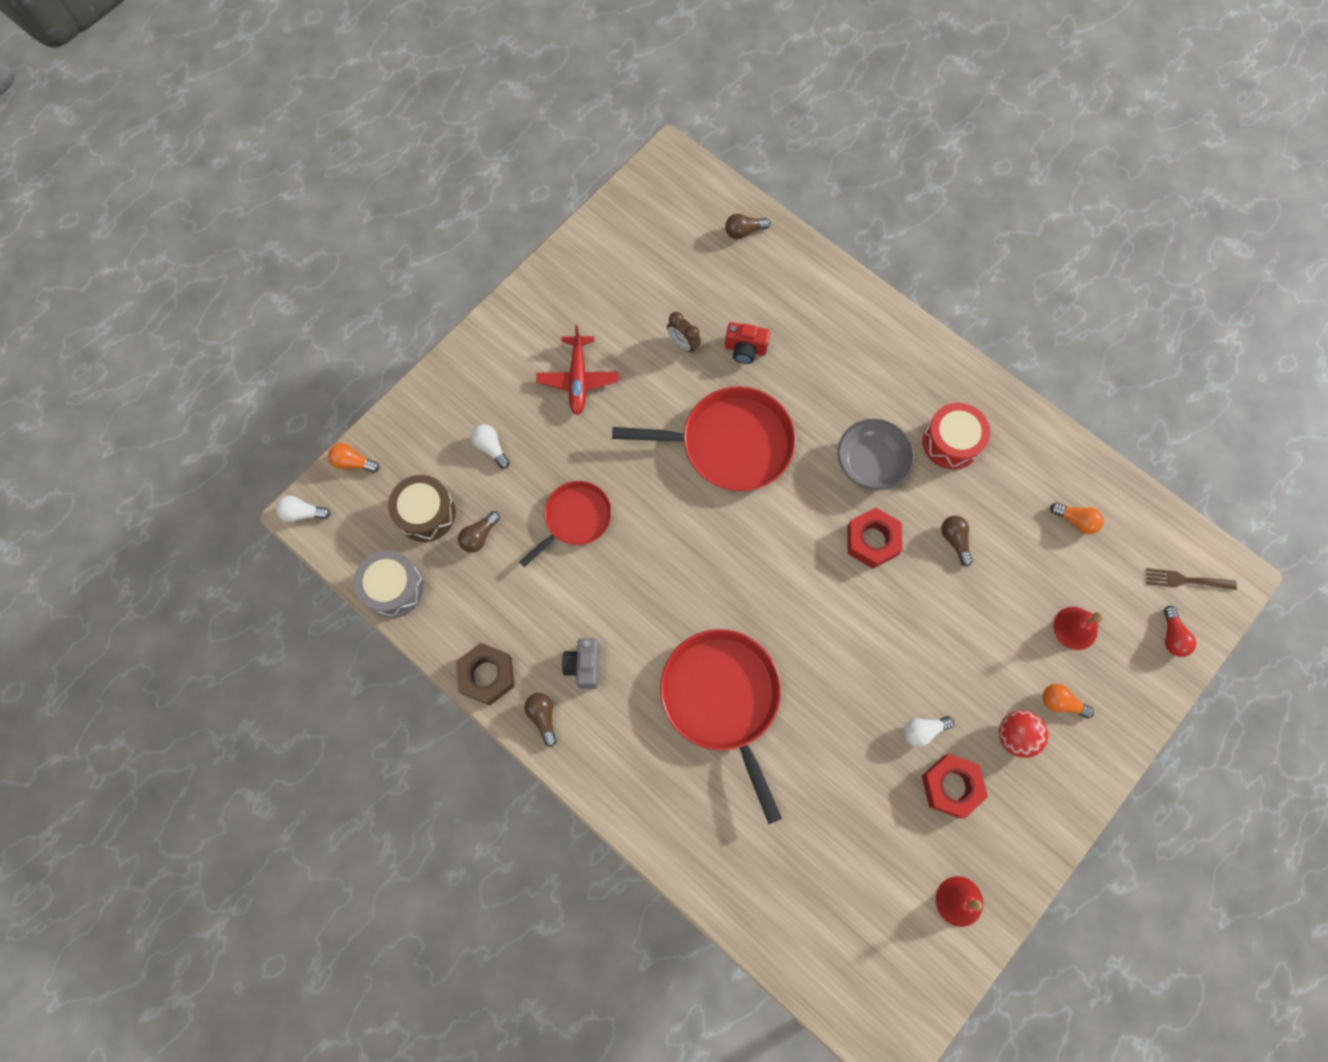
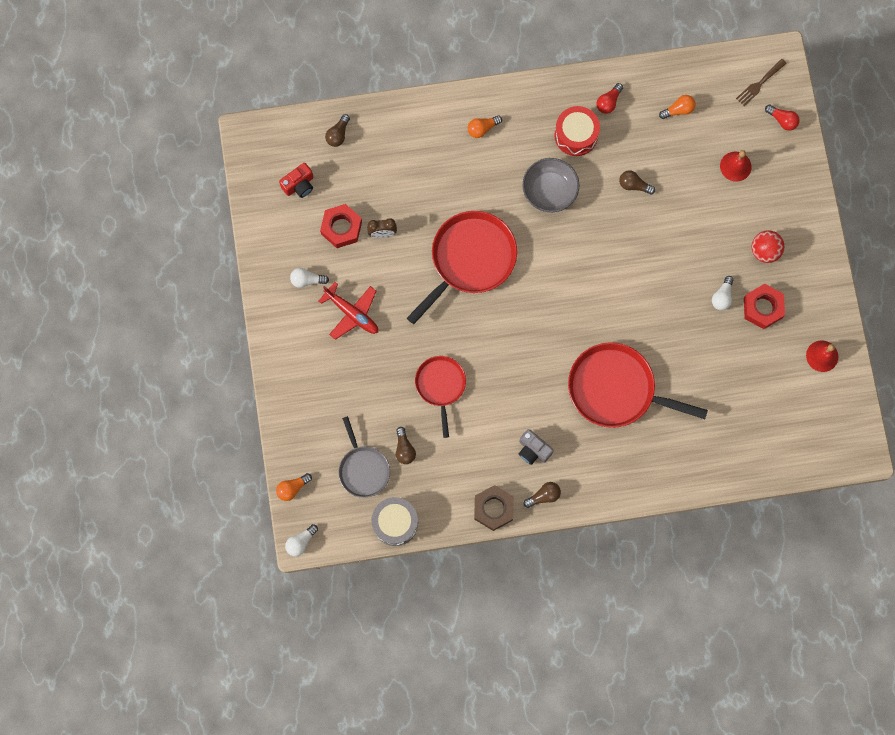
camera: 50 degrees left, 5 degrees up
brown drum [388,475,456,542] -> grey pan [339,416,390,498]
white light bulb [471,424,510,469] -> white light bulb moved to [290,268,329,288]
brown light bulb [524,693,557,747] -> brown light bulb turned 135 degrees clockwise [524,482,561,508]
red camera [725,322,770,364] -> red camera moved to [279,163,314,198]
red nut [847,508,902,569] -> red nut moved to [320,204,362,248]
orange light bulb [1042,684,1094,719] -> orange light bulb moved to [467,115,502,138]
none -> red light bulb [596,83,623,114]

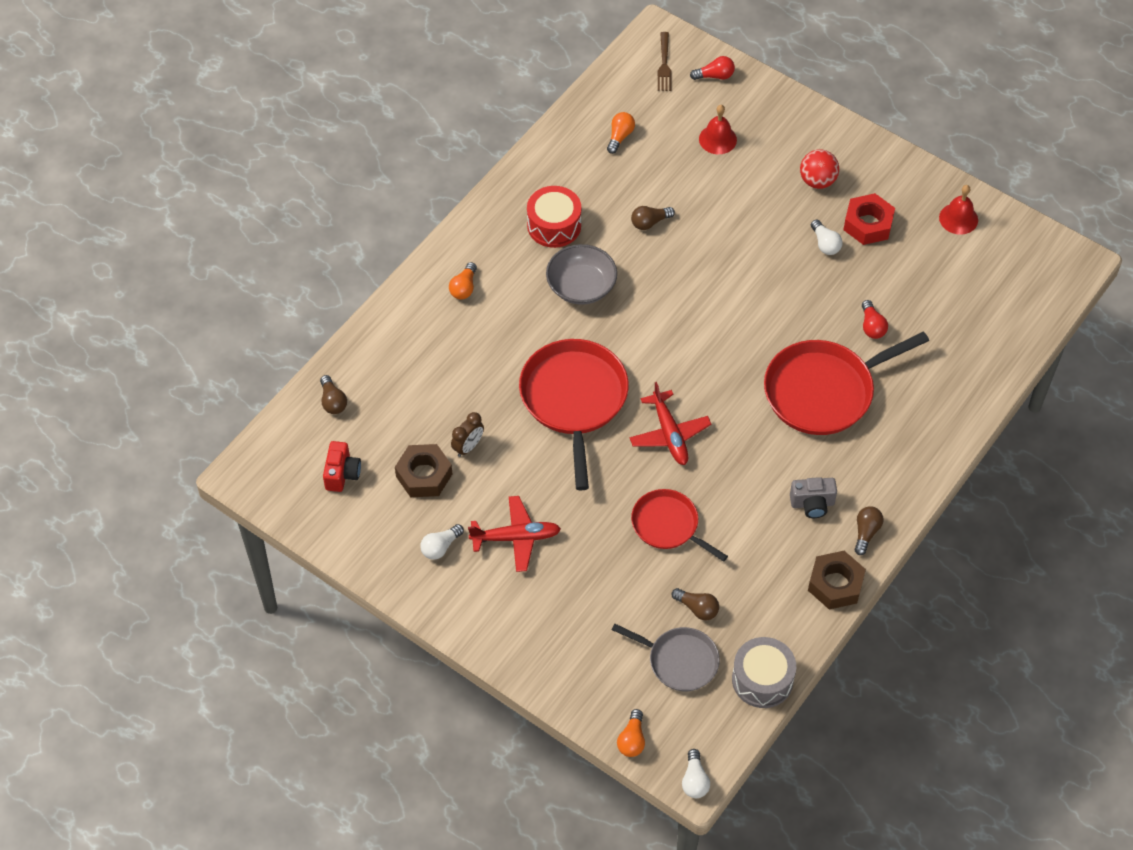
camera: 45 degrees left, 20 degrees down
red nut [320,204,362,248] -> brown nut [395,444,452,497]
red light bulb [596,83,623,114] -> red light bulb moved to [862,300,888,339]
none -> red plane [630,382,711,465]

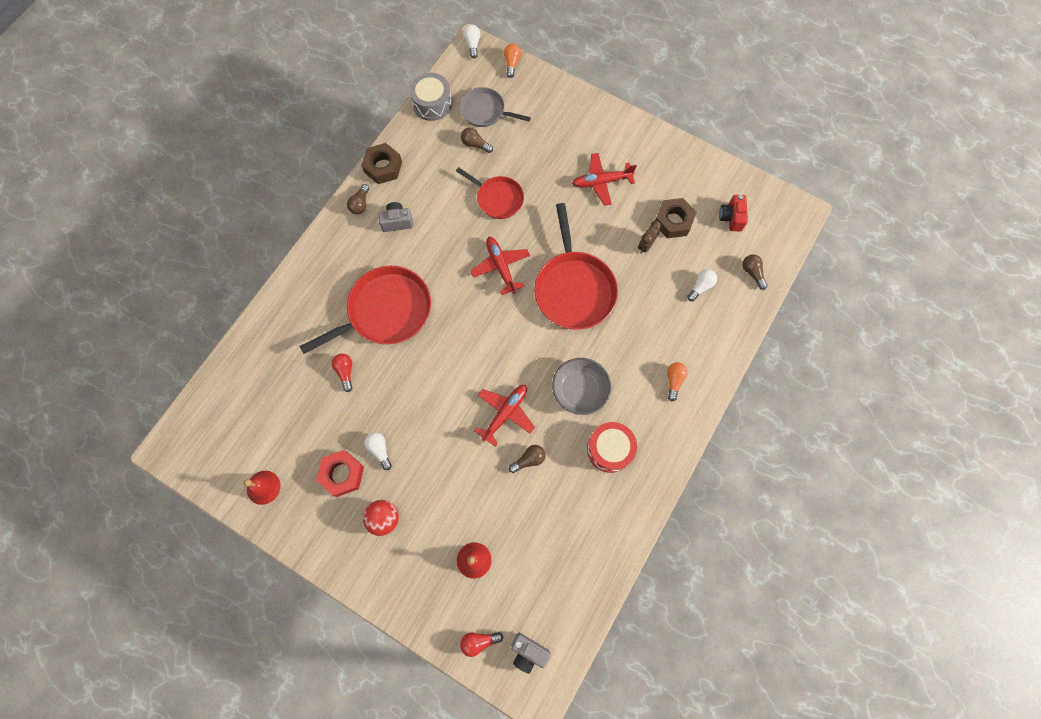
camera: 175 degrees right, 15 degrees up
white light bulb [420,524,464,560] -> white light bulb moved to [687,269,717,301]
orange light bulb [607,112,635,154] -> none
brown fork [658,32,672,91] -> grey camera [511,633,551,674]
none -> red plane [474,385,535,447]

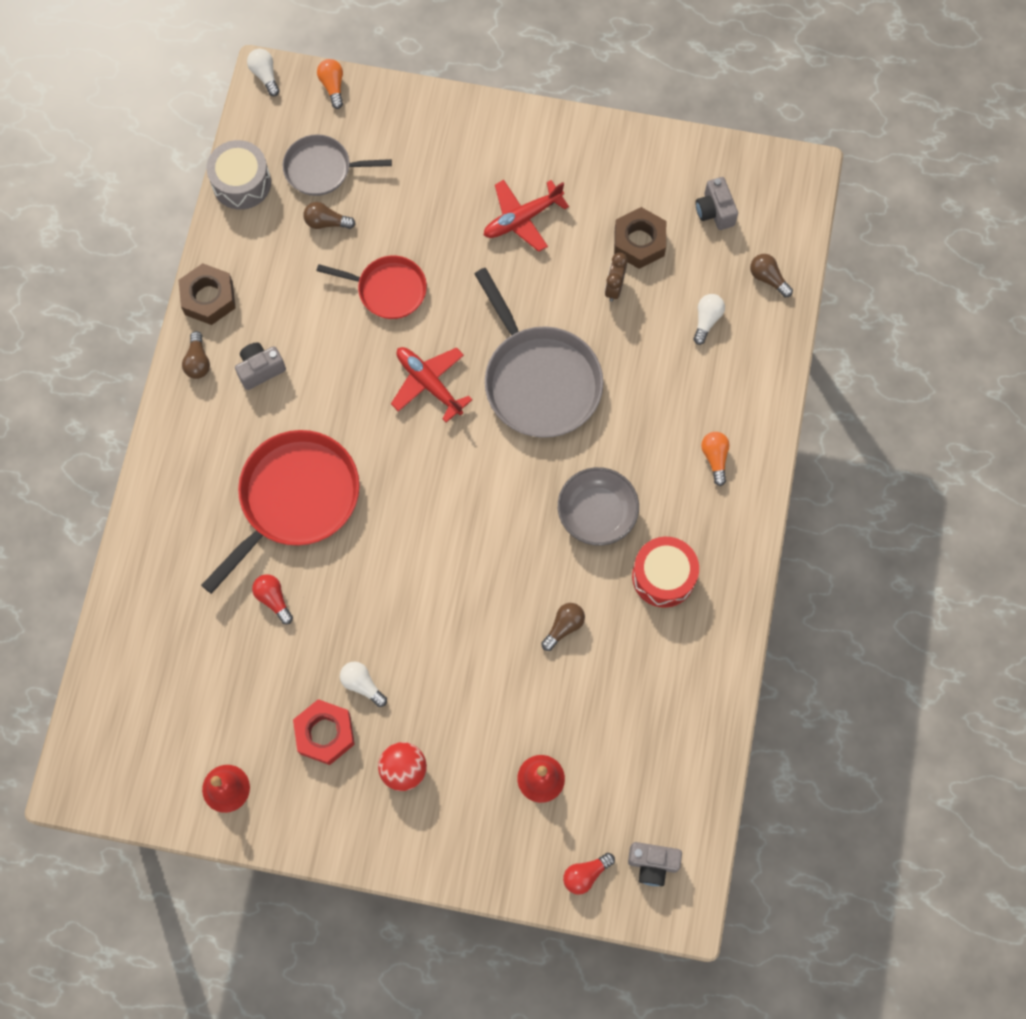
camera: 20 degrees left, 0 degrees up
red plane [474,385,535,447] -> none
red pan [534,203,618,330] -> grey pan [475,268,603,438]
red camera [719,195,748,231] -> grey camera [695,177,738,230]

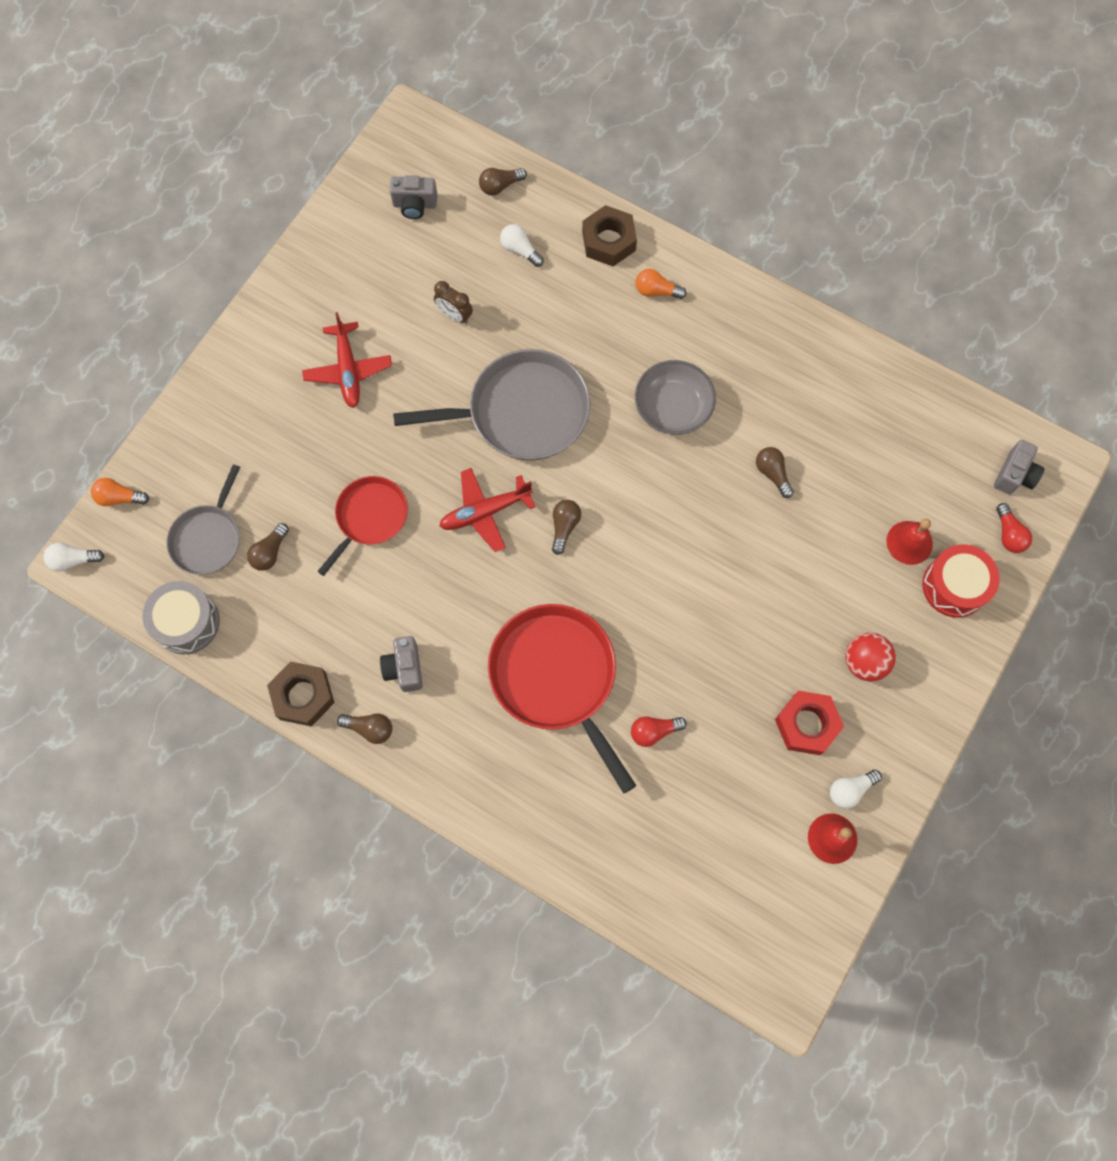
camera: 70 degrees left, 0 degrees up
white light bulb [340,661,387,707] -> white light bulb moved to [830,769,882,809]
brown nut [614,207,666,269] -> brown nut moved to [582,205,637,266]
red drum [632,537,699,608] -> red drum moved to [922,544,1000,618]
none -> brown light bulb [552,500,581,555]

